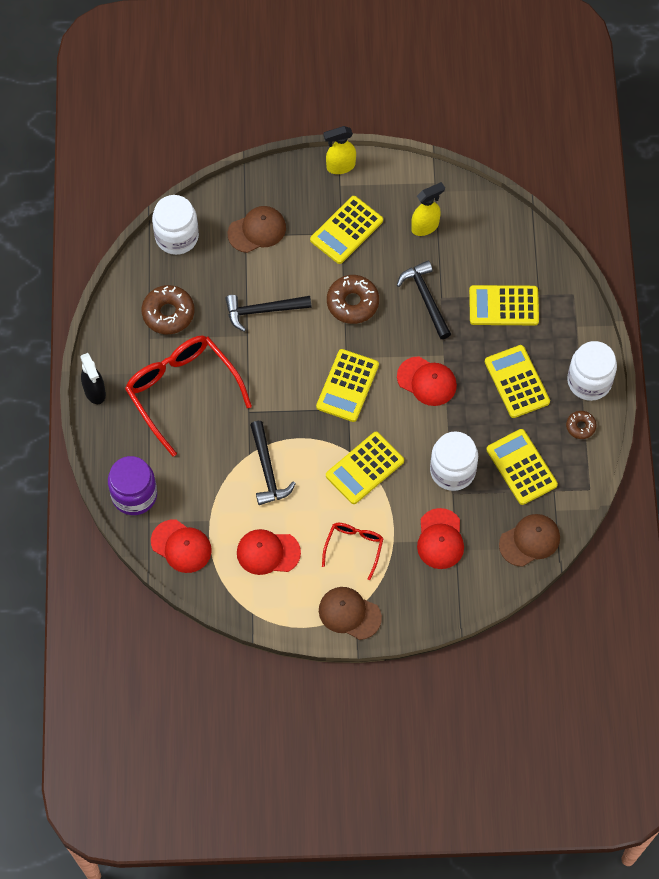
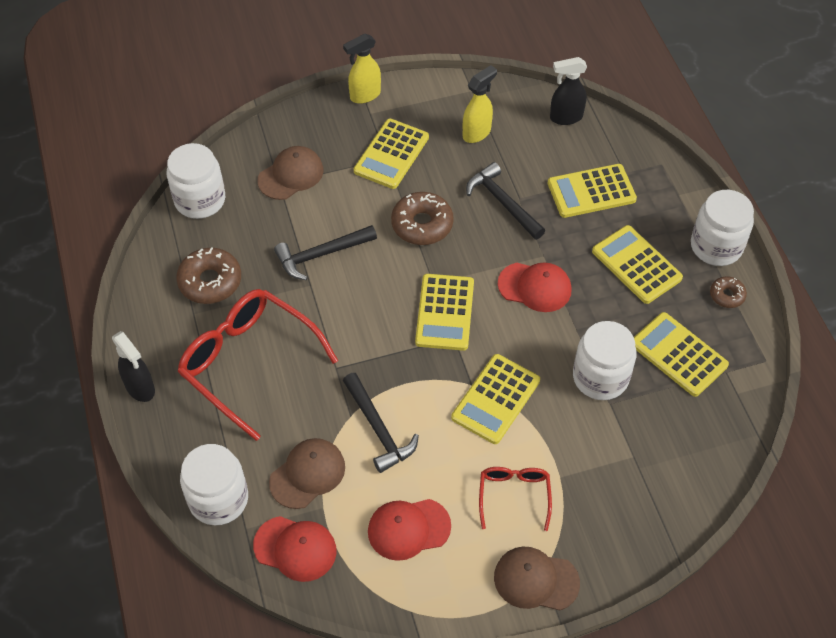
camera: 15 degrees left, 10 degrees down
purple jar [108,456,157,515] -> white jar [180,444,248,525]
red cap [417,508,464,569] -> none
brown cap [499,514,560,567] -> brown cap moved to [269,438,345,509]
none -> black spray bottle [550,57,587,125]

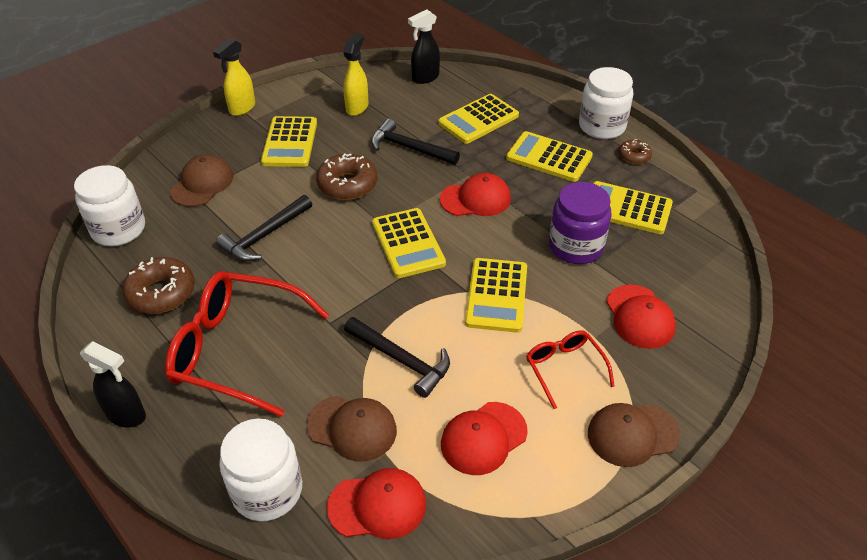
camera: 25 degrees left, 10 degrees down
brown cap [269,438,345,509] -> brown cap turned 90 degrees clockwise [307,396,397,462]
white jar [573,321,636,400] -> purple jar [549,182,612,264]
none -> red cap [606,285,676,349]

